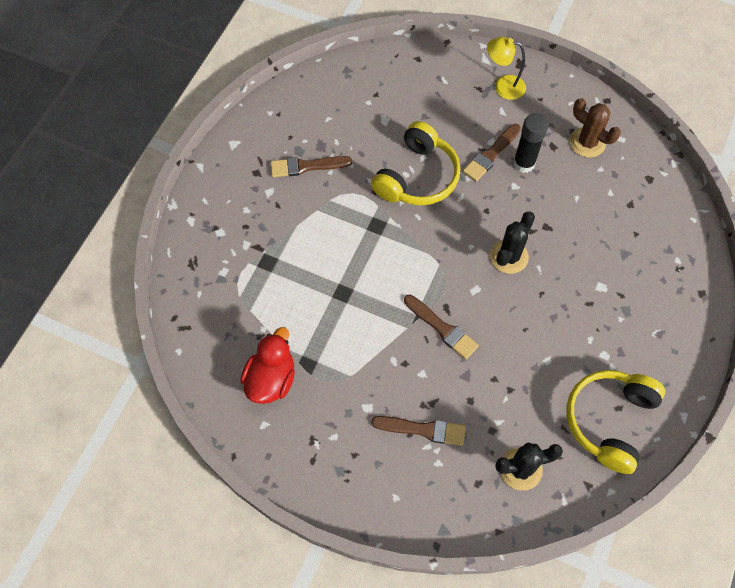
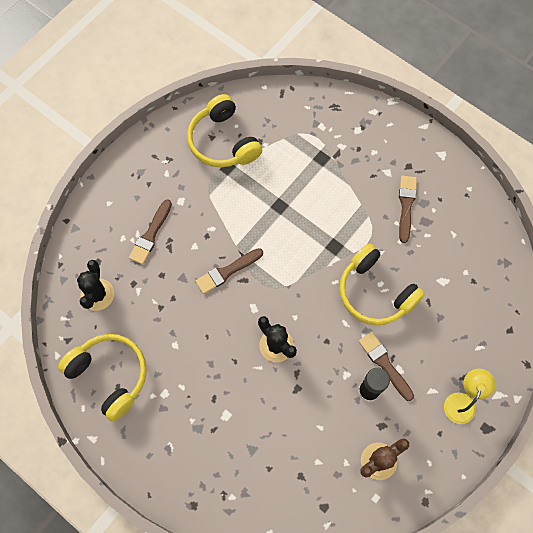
camera: 105 degrees right, 5 degrees up
red duck [240,327,295,404] -> yellow headphones [187,94,262,167]

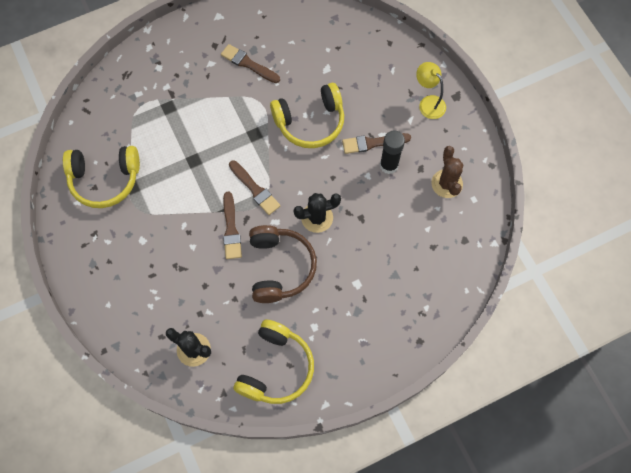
camera: 65 degrees left, 0 degrees up
yellow headphones [58,334,147,422] -> yellow headphones turned 135 degrees clockwise [233,319,314,404]
brown brush [129,199,172,265] -> brown brush moved to [229,160,280,215]
none -> brown headphones [249,225,317,303]

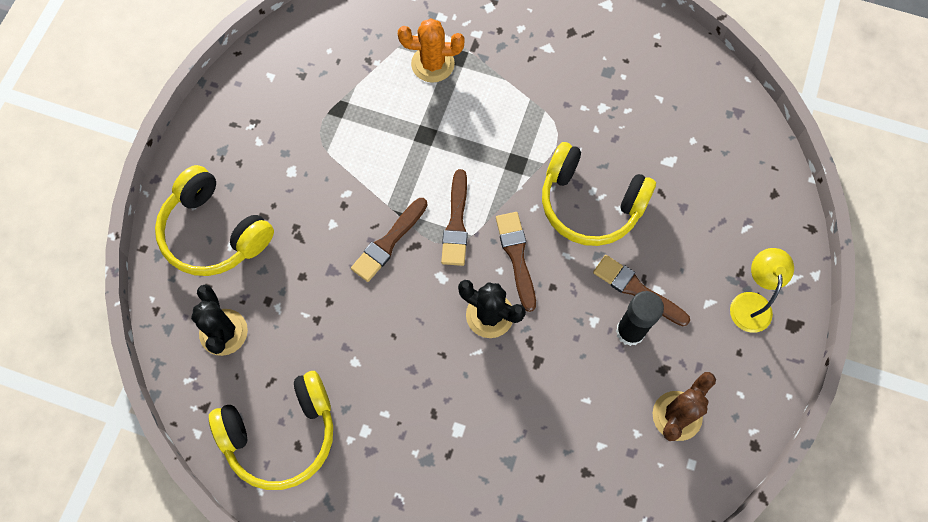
camera: 45 degrees right, 0 degrees up
yellow headphones [63,146,140,208] -> yellow headphones moved to [155,165,274,276]
brown brush [221,44,280,83] -> brown brush moved to [496,212,536,312]
brown headphones [249,225,317,303] -> none
none -> orange cactus [398,18,464,83]

